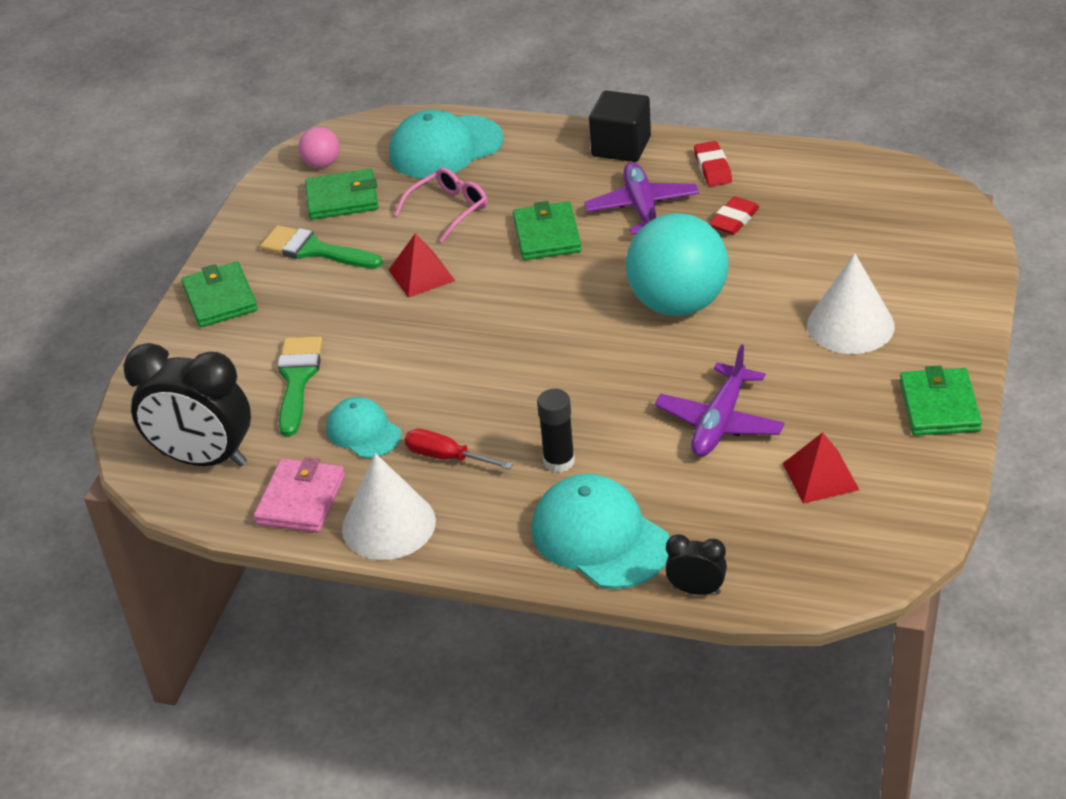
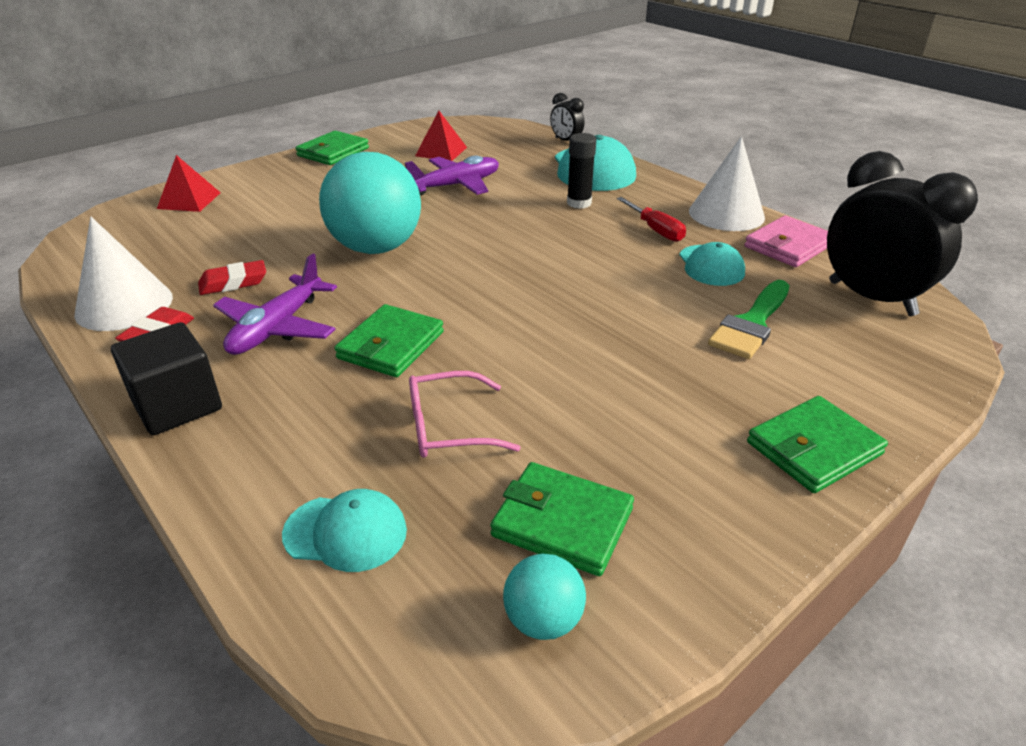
camera: 150 degrees left, 5 degrees down
green wallet [181,262,258,327] -> green wallet turned 45 degrees clockwise [747,396,888,493]
green brush [260,225,383,269] -> none
pink ball [299,127,340,168] -> turquoise ball [503,554,586,640]
turquoise cap [389,110,503,178] -> turquoise cap [282,489,407,572], size x0.59
red pyramid [389,233,455,298] -> red pyramid moved to [157,155,221,212]
white cone [807,253,895,354] -> white cone moved to [74,217,173,331]

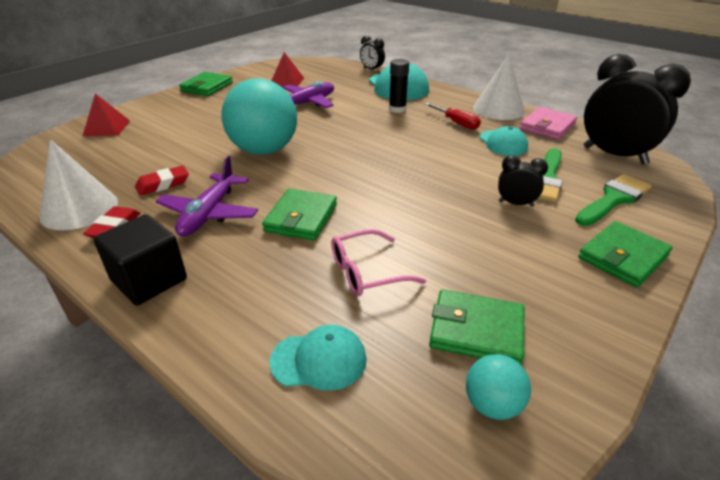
camera: 10 degrees left, 0 degrees up
none -> black clock [498,155,548,207]
none -> green brush [575,174,652,226]

